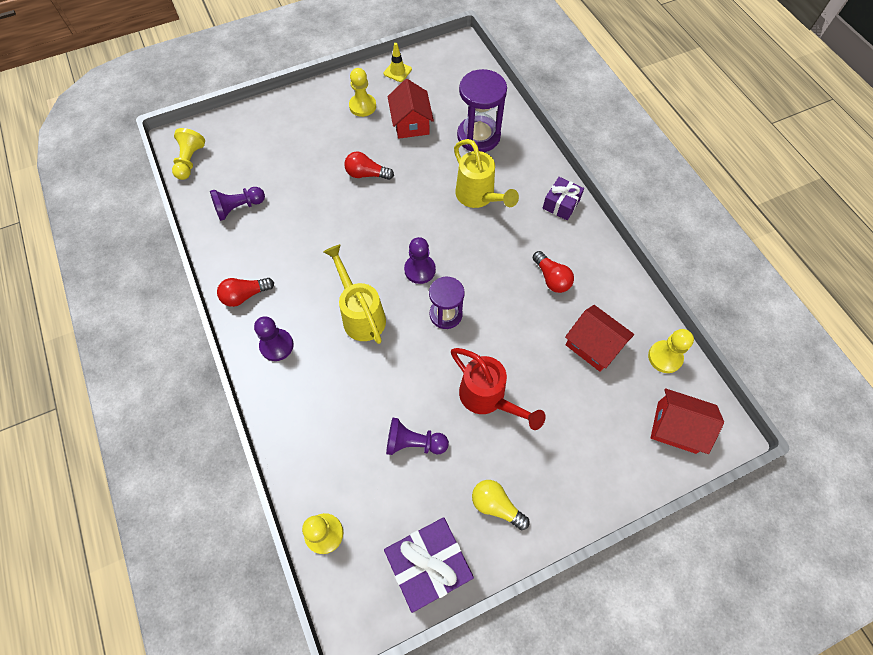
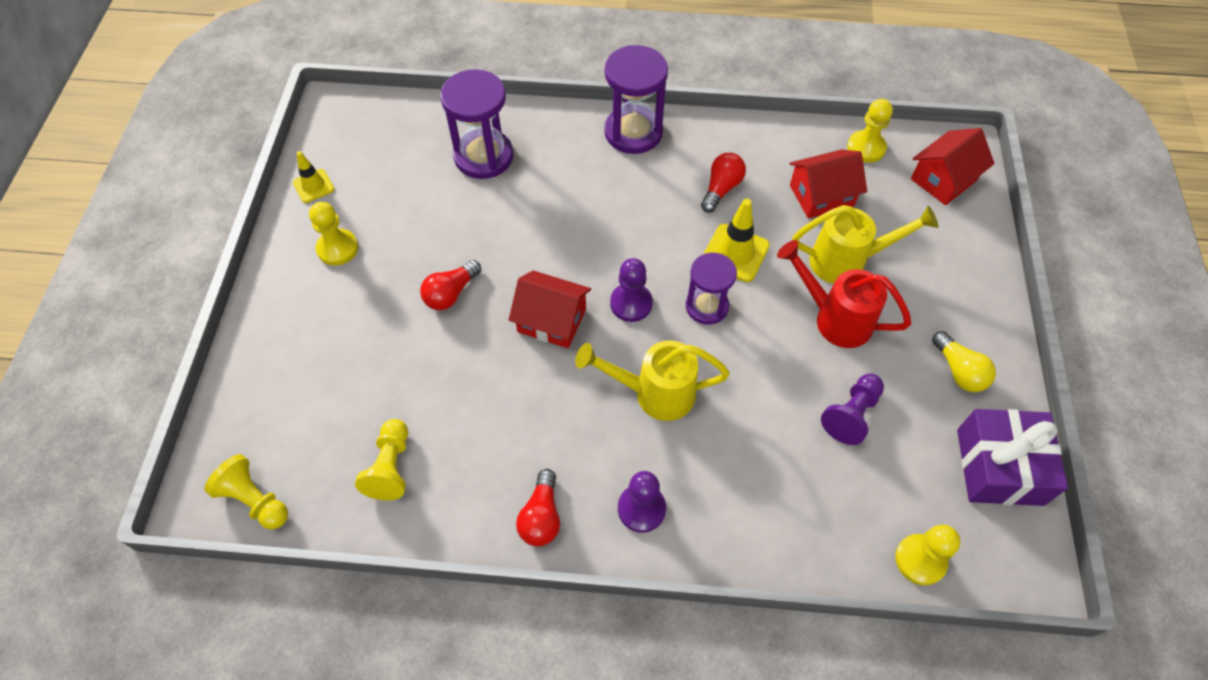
camera: 60 degrees left, 5 degrees down
purple pawn [210,187,265,221] -> yellow pawn [355,419,408,500]
red house [387,79,434,139] -> red house moved to [509,270,591,348]
red watering can [451,348,546,430] -> red watering can turned 135 degrees counterclockwise [777,240,912,348]
yellow watering can [454,139,519,208] -> yellow watering can moved to [793,205,938,284]
yellow light bulb [472,480,530,530] -> yellow light bulb turned 90 degrees counterclockwise [932,331,996,392]
red light bulb [533,251,574,293] -> red light bulb turned 60 degrees counterclockwise [701,153,746,213]
purple gift [542,177,584,220] -> purple hourglass [604,45,668,154]
none -> yellow traffic cone [704,199,770,282]

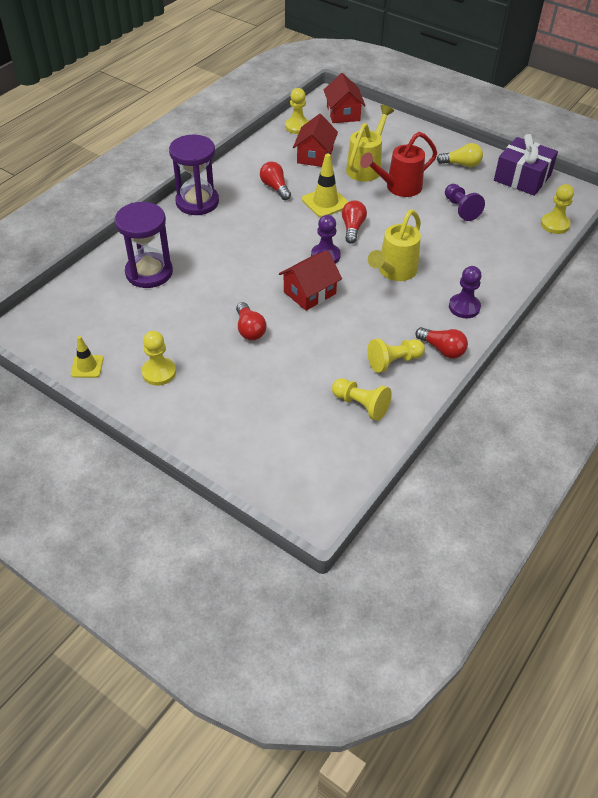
camera: 60 degrees left, 10 degrees down
yellow pawn [204,454,288,529] -> yellow pawn moved to [367,339,425,373]
purple hourglass [686,253,737,325] -> red light bulb [342,200,367,244]

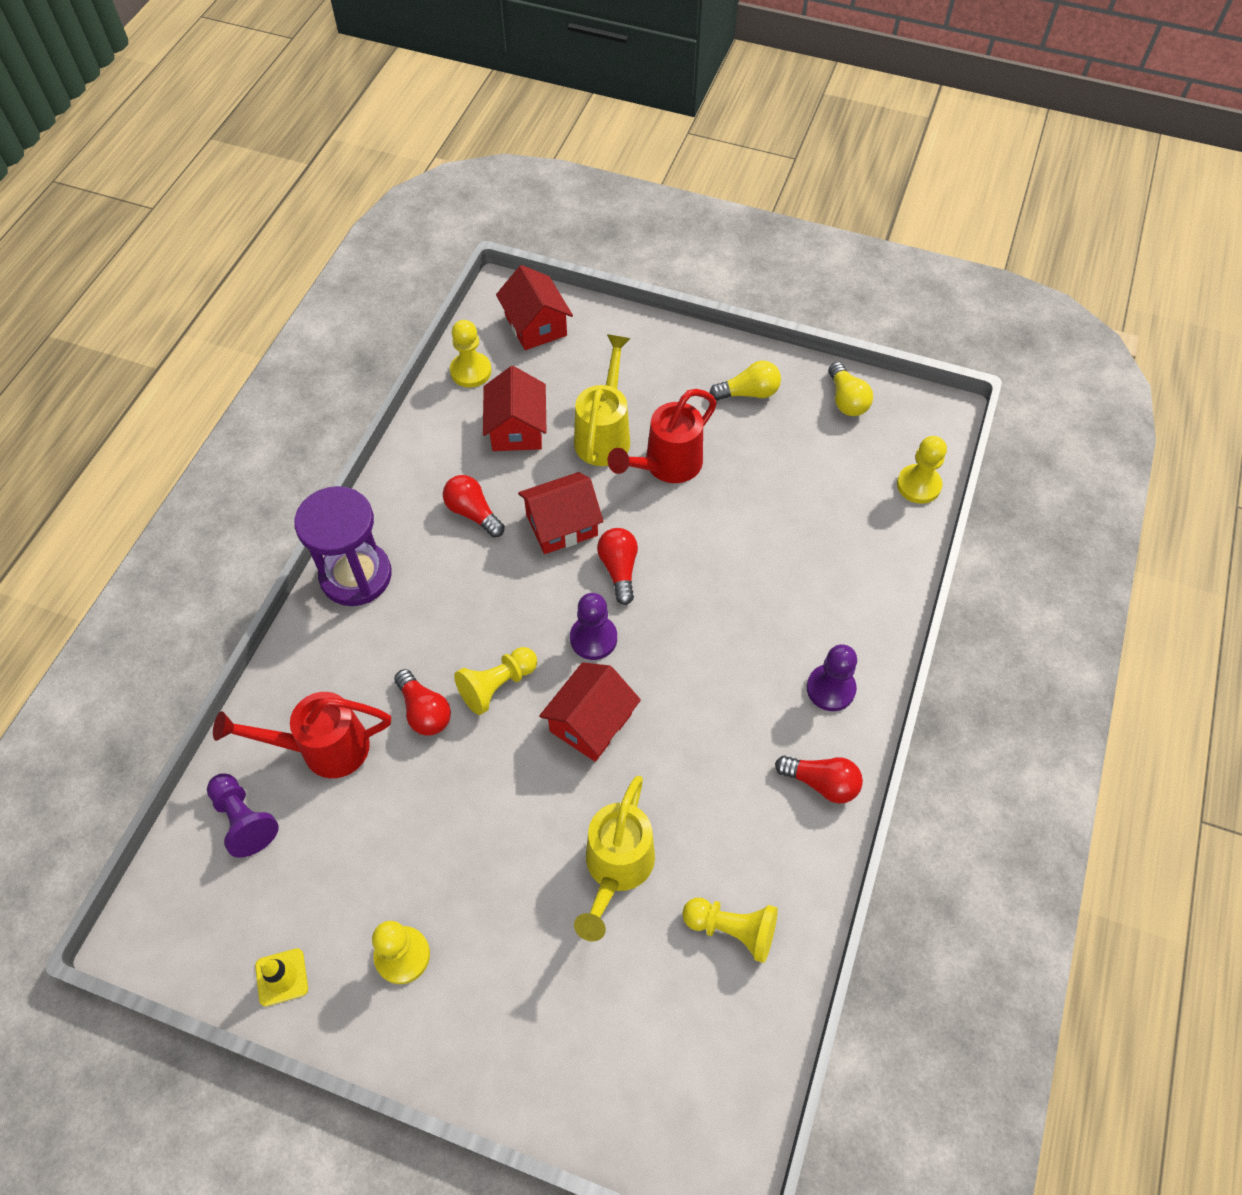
camera: 15 degrees left, 10 degrees up
purple hourglass [115,202,173,288] -> red watering can [213,692,391,778]
red light bulb [236,302,266,340] -> red light bulb moved to [394,669,451,736]
yellow traffic cone [302,154,349,217] -> red house [518,472,604,554]
yellow pawn [367,339,425,373] -> yellow pawn moved to [454,647,537,715]
yellow watering can [368,210,421,281] -> yellow watering can moved to [574,776,655,941]
purple pawn [445,184,485,221] -> purple pawn moved to [207,773,279,858]
purple gift [494,134,558,196] -> yellow light bulb [829,362,873,416]

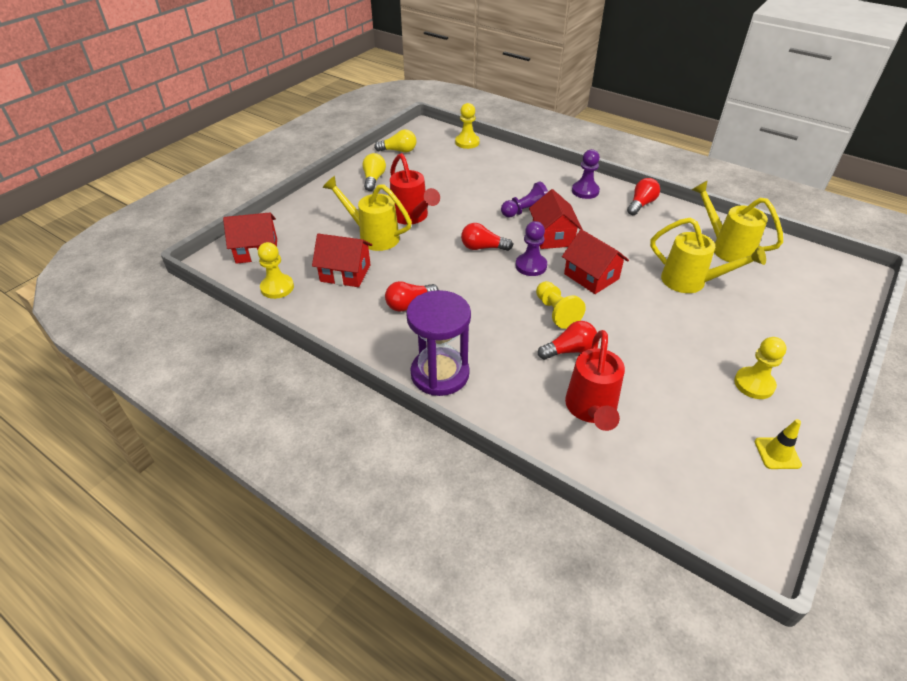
camera: 75 degrees left, 15 degrees down
purple pawn [207,773,279,858] -> purple pawn moved to [501,181,548,218]
red house [518,472,604,554] -> red house moved to [529,189,583,249]
yellow pawn [682,898,778,963] -> yellow watering can [692,180,783,262]

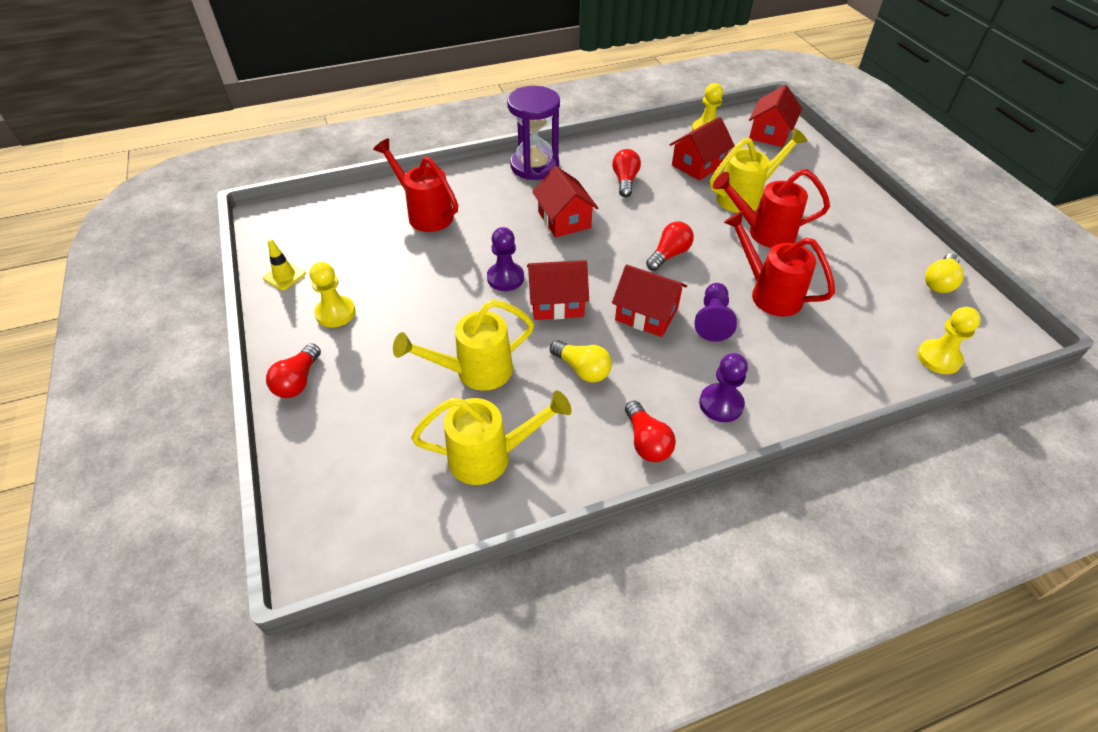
camera: 125 degrees right, 5 degrees up
yellow light bulb [362,153,386,191] -> yellow light bulb moved to [550,340,612,383]
purple pawn [516,221,547,276] -> purple pawn moved to [487,227,524,291]
yellow pawn [536,281,586,329] -> none
red light bulb [538,321,597,360] -> red light bulb moved to [266,343,321,398]
none -> red house [532,166,598,238]
none -> red watering can [723,211,835,316]

